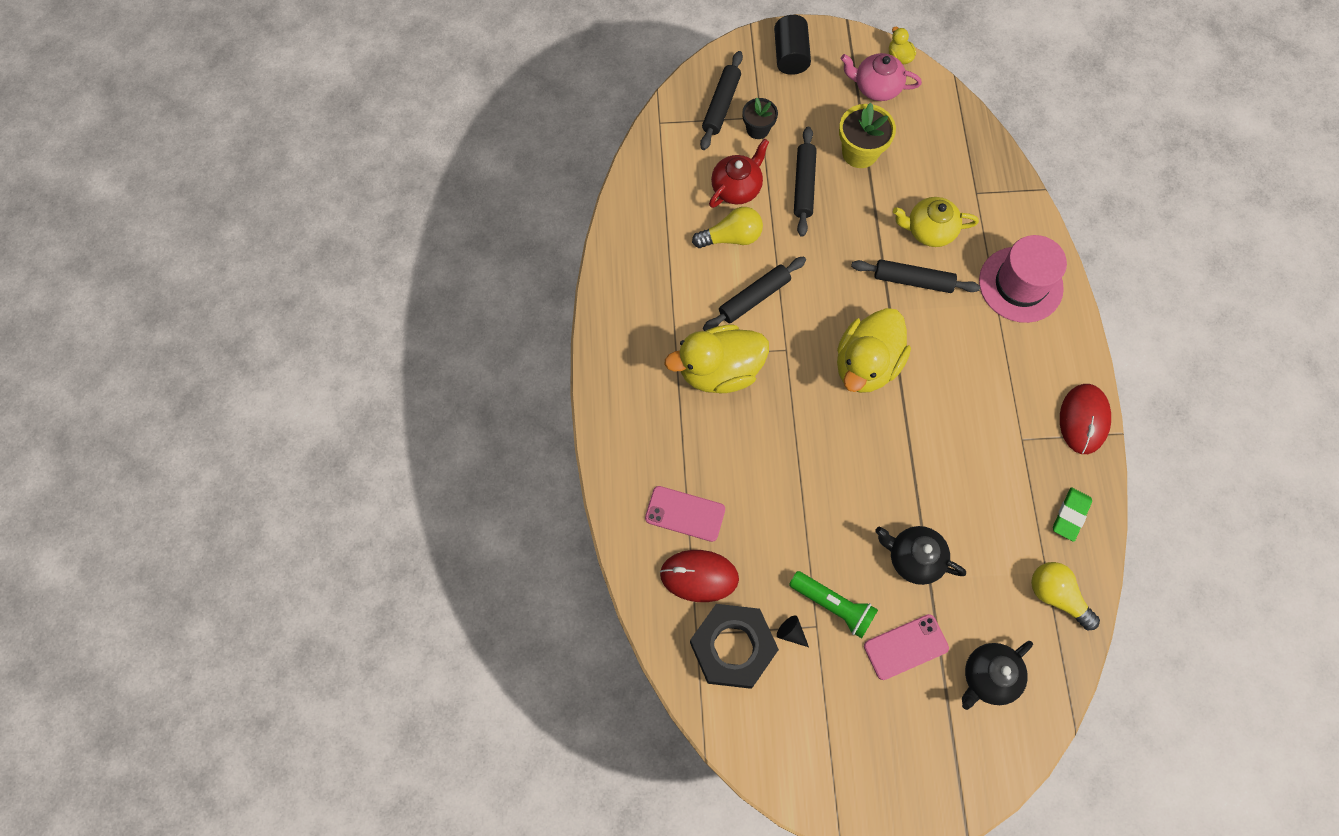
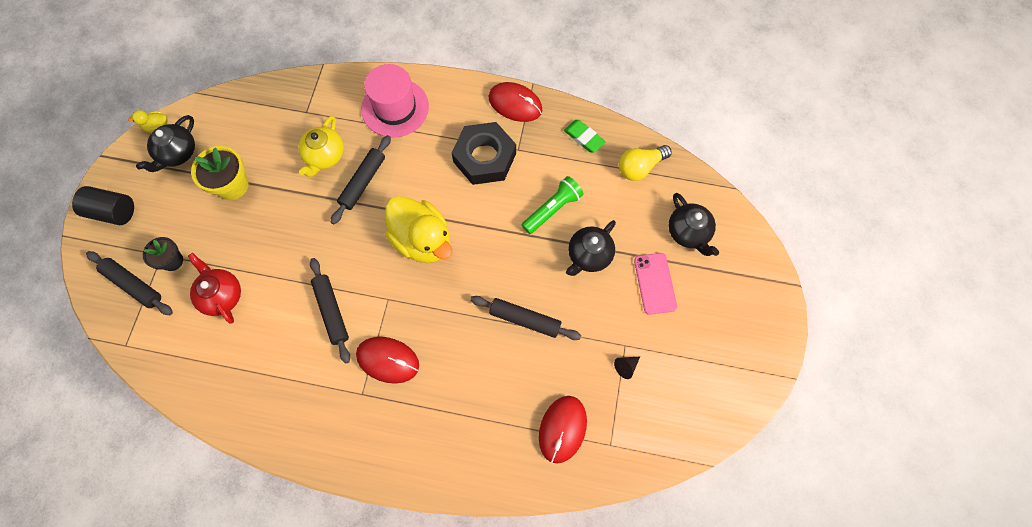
camera: 75 degrees left, 0 degrees up
pink phone [645,486,725,542] -> none
yellow duck [664,324,769,393] -> red mouse [356,337,419,384]
black nut [690,604,779,689] -> black nut moved to [452,122,516,185]
yellow light bulb [692,207,763,248] -> none
green flashlight [789,571,878,638] -> green flashlight moved to [522,176,584,234]
black rolling pin [794,127,817,237] -> black rolling pin moved to [470,296,581,340]
pink teapot [841,53,922,101] -> black teapot [136,115,195,172]

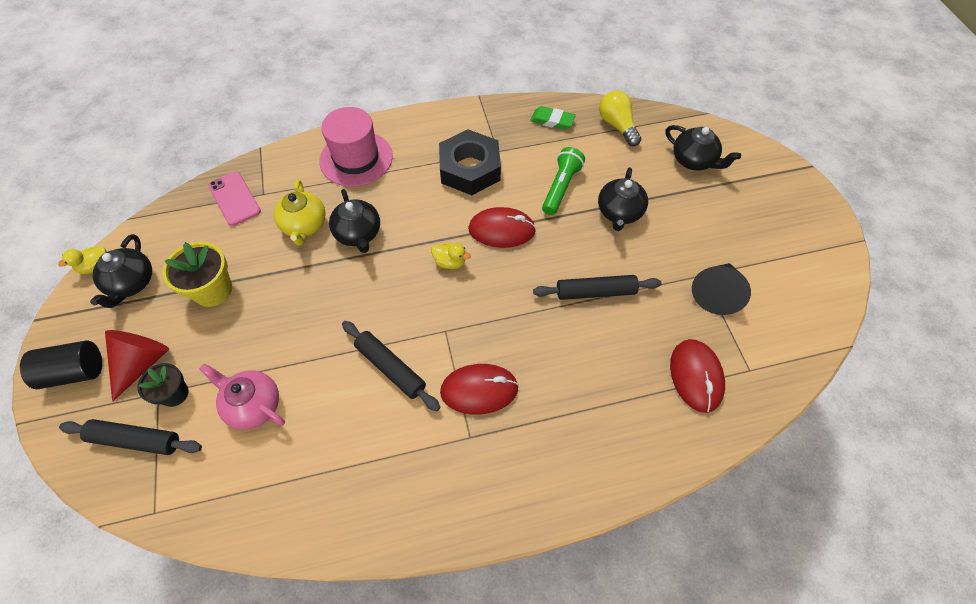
camera: 25 degrees left, 10 degrees down
red teapot [188,253,241,324] -> pink teapot [199,363,285,430]
black rolling pin [331,135,391,224] -> black teapot [329,189,380,253]
yellow duck [385,196,452,263] -> yellow duck [431,243,471,269], size x0.42
red mouse [489,82,542,122] -> red mouse moved to [468,207,536,248]
black cone [614,357,640,379] -> black cone [692,263,751,315], size x2.10
yellow light bulb [619,145,672,181] -> yellow light bulb turned 120 degrees clockwise [599,90,641,146]
pink phone [634,253,677,315] -> pink phone moved to [208,172,261,226]
none -> red cone [105,330,169,402]

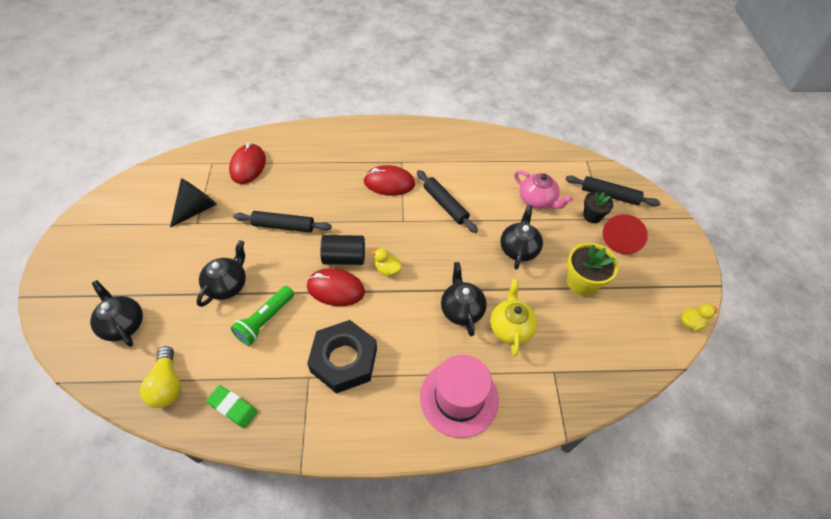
camera: 170 degrees left, 5 degrees down
black cylinder [20,341,102,389] -> black cylinder moved to [320,235,365,265]
black teapot [90,234,152,308] -> black teapot moved to [500,205,543,270]
pink phone [208,172,261,226] -> none

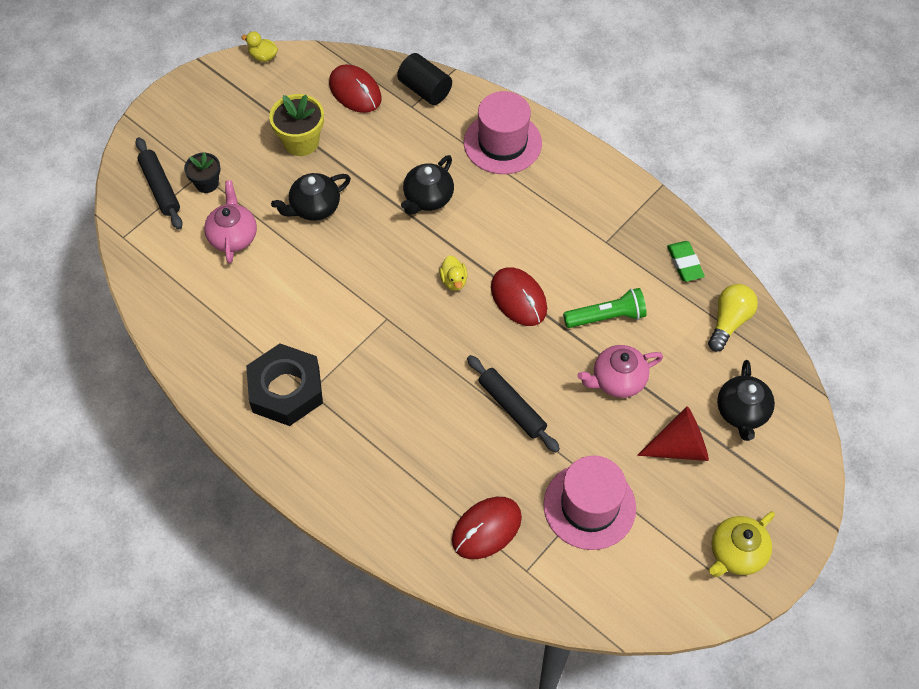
camera: 135 degrees left, 5 degrees up
black cone [170,178,217,227] -> pink hat [544,456,636,550]
black teapot [196,240,246,307] -> pink teapot [577,345,663,398]
black nut [307,320,377,394] -> black nut moved to [246,343,323,426]
black cylinder [320,235,365,265] -> black cylinder moved to [397,53,452,105]
red mouse [364,165,415,196] -> red mouse moved to [329,64,382,113]
black rolling pin [417,170,478,233] -> none
yellow teapot [490,279,537,356] -> yellow teapot moved to [709,511,775,577]
red cone [603,214,648,254] -> red cone moved to [637,406,709,461]

